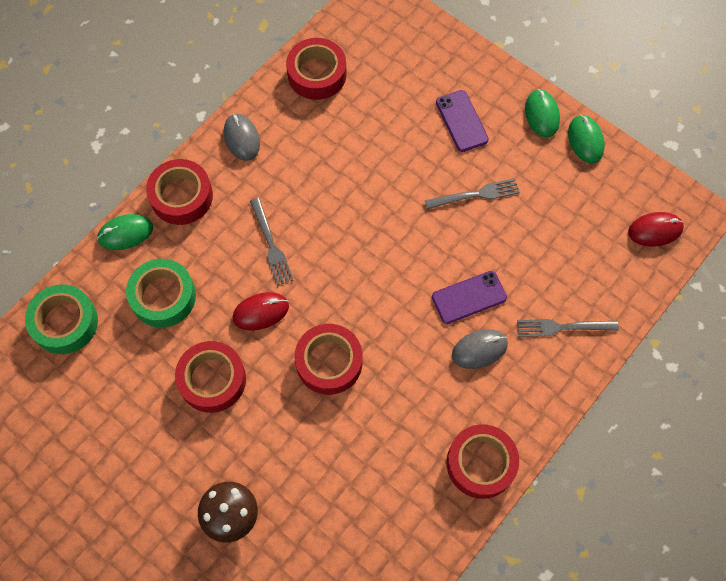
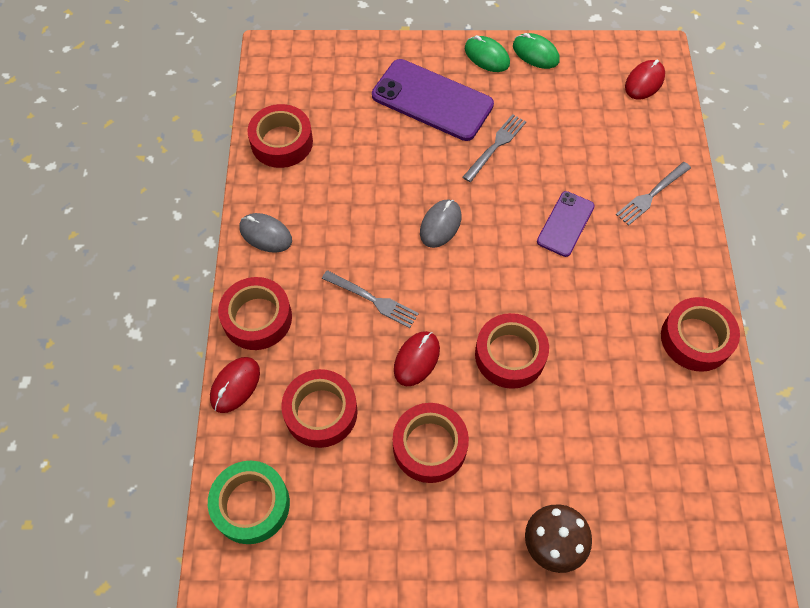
camera: 40 degrees left, 5 degrees down
green mouse [97,214,153,250] -> red mouse [210,357,260,413]
green tape [126,259,196,328] -> red tape [281,369,358,448]
purple phone [436,90,489,152] -> purple phone [372,59,494,141], size x1.76
grey mouse [452,329,508,369] -> grey mouse moved to [420,199,461,248]

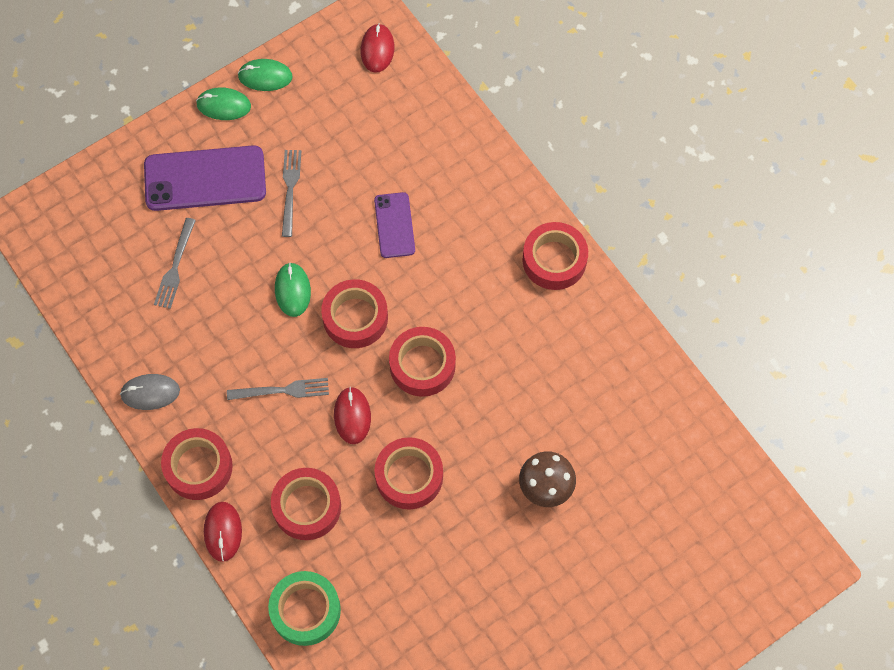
camera: 35 degrees left, 5 degrees up
red tape [247,104,313,168] -> red tape moved to [321,279,388,348]
grey mouse [420,199,461,248] -> green mouse [275,263,311,317]
grey fork [616,162,691,226] -> grey fork moved to [154,218,196,309]

